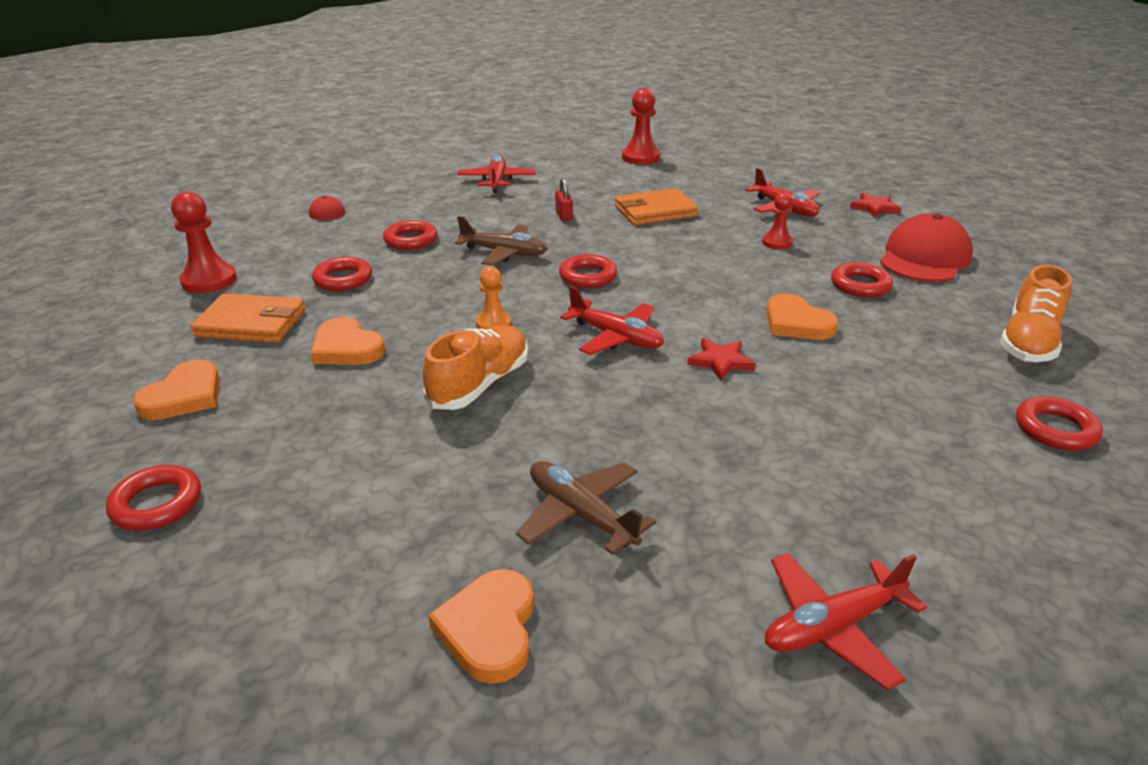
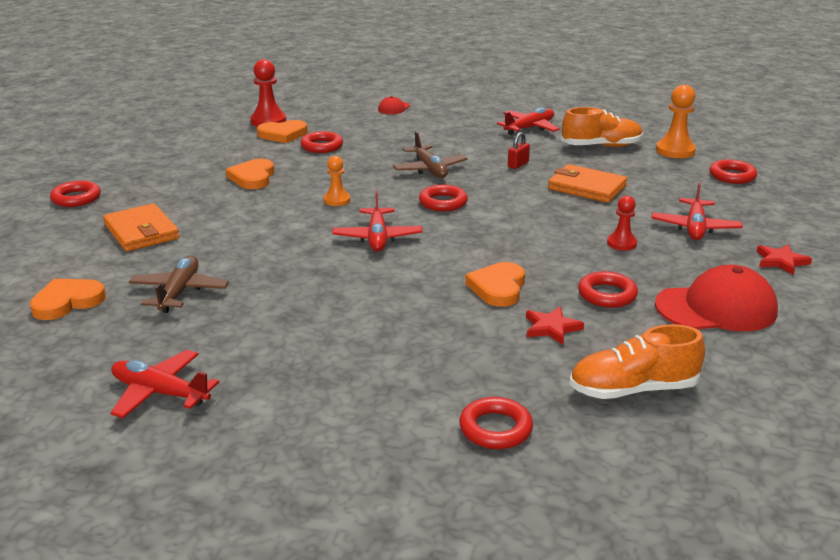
camera: 50 degrees right, 5 degrees down
orange heart [133,360,220,420] -> orange heart moved to [257,120,307,143]
orange wallet [190,293,306,343] -> orange wallet moved to [103,203,179,251]
red ring [383,220,437,250] -> red ring moved to [709,159,757,184]
orange shoe [423,325,528,410] -> orange shoe moved to [561,107,643,147]
red pawn [622,88,660,165] -> orange pawn [656,85,696,158]
red star [687,338,756,381] -> red star moved to [526,307,584,345]

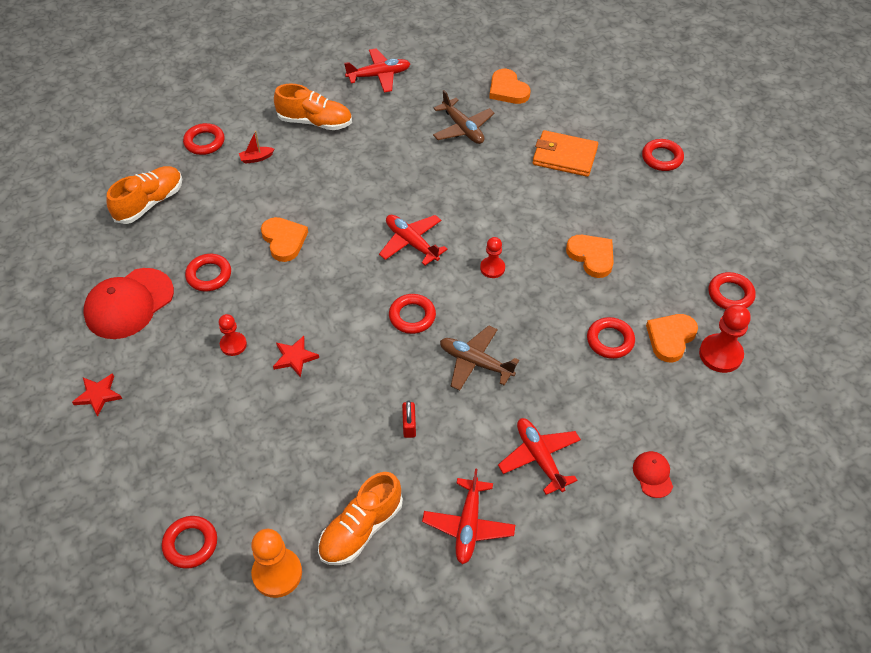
camera: 140 degrees right, 25 degrees up
orange heart [30,279,106,320] -> orange heart turned 135 degrees clockwise [489,69,530,104]
orange pawn [324,156,350,206] -> red pawn [480,237,505,278]
red star [526,307,584,345] -> red star moved to [273,336,319,377]
orange wallet [548,164,627,203] -> none
red plane [652,182,743,240] -> red plane moved to [498,418,581,495]
none -> red boat [239,131,274,164]
none -> orange shoe [274,84,352,130]
none -> red ring [709,272,756,309]

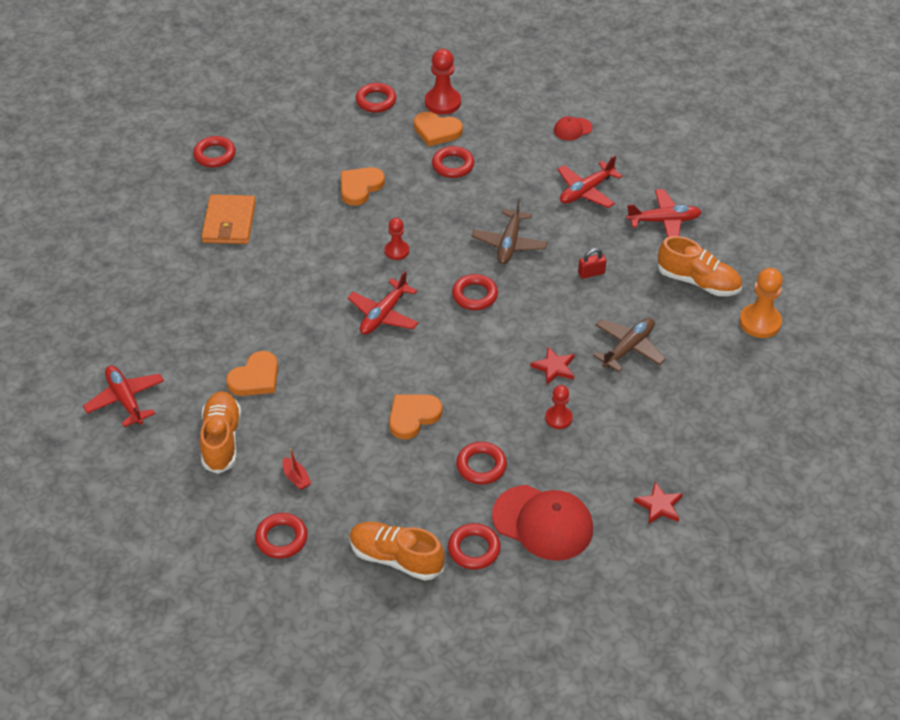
camera: 105 degrees left, 5 degrees down
red ring [162,516,217,569] -> red ring moved to [448,523,501,570]
brown plane [433,90,495,144] -> brown plane moved to [593,318,666,372]
orange heart [489,69,530,104] -> orange heart moved to [226,351,278,396]

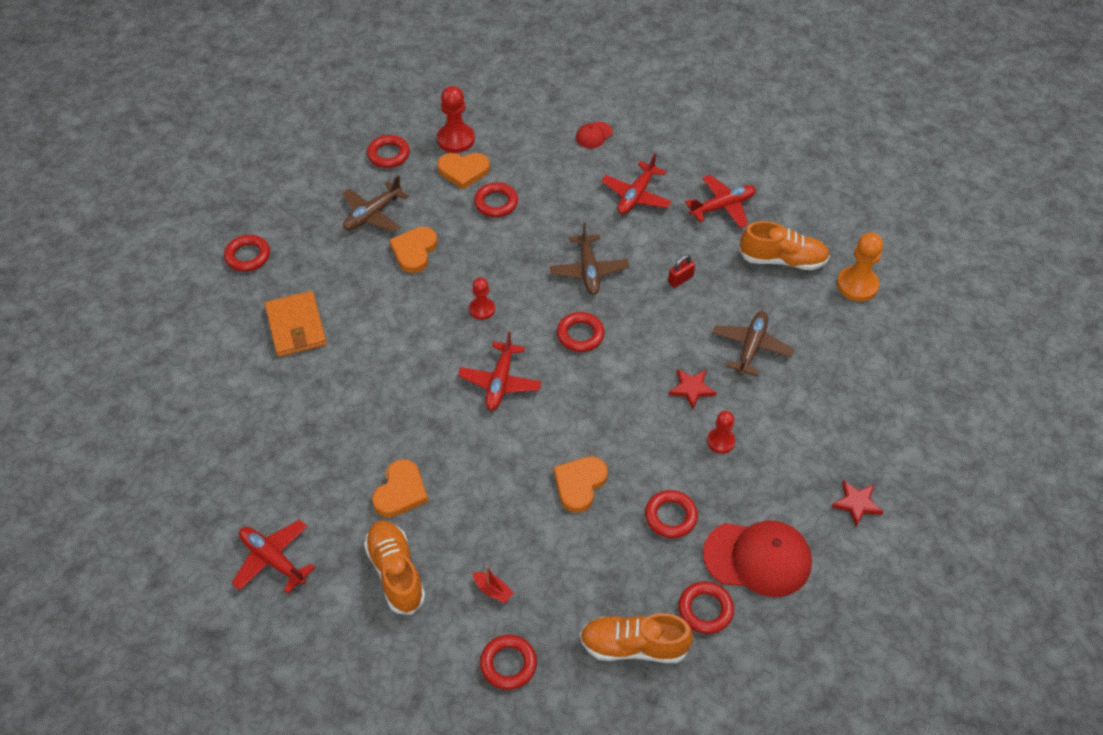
camera: 20 degrees left, 5 degrees up
none -> brown plane [342,175,409,232]

